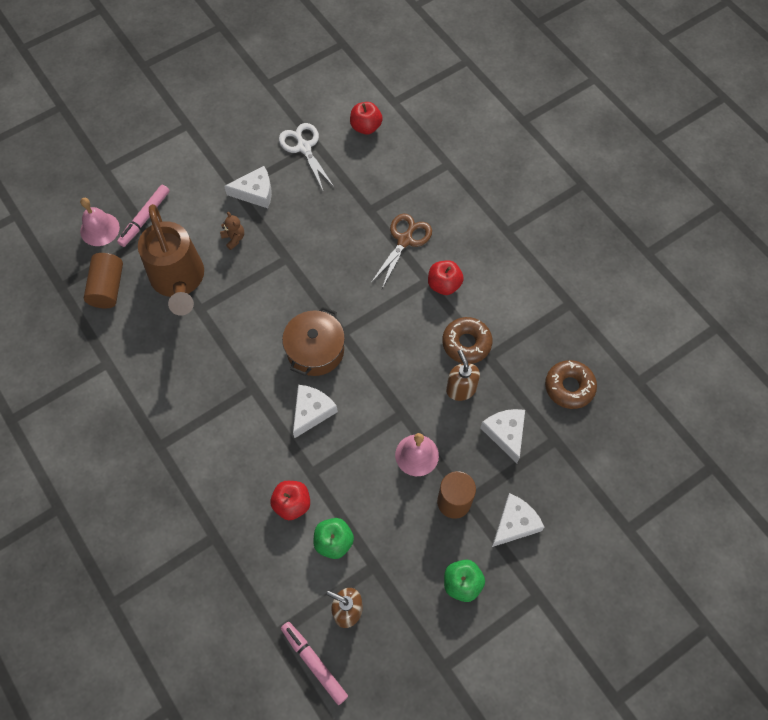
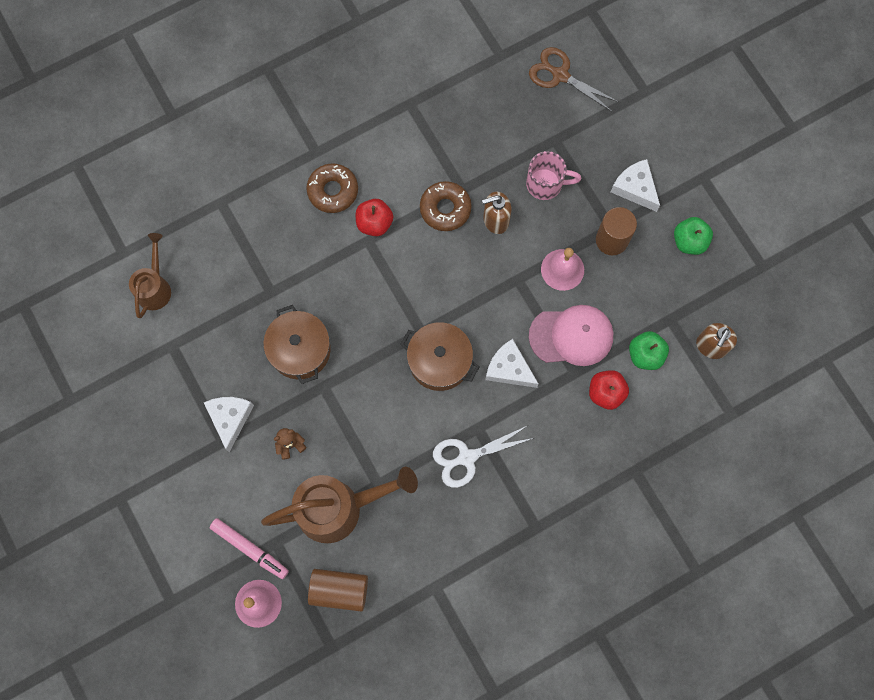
camera: 85 degrees left, 10 degrees up
white scissors [279,123,334,190] -> white scissors moved to [433,426,534,488]
pink marker [281,622,348,705] -> none
red apple [350,102,383,134] -> brown watering can [129,233,171,318]
brown scissors [370,213,432,288] -> brown scissors moved to [529,47,619,112]
white cheese [480,409,525,463] -> pink mug [526,151,581,200]
brown donut [545,360,597,409] -> brown donut moved to [306,163,358,213]
none -> brown pot [263,305,331,384]
none -> pink cap [529,305,613,366]

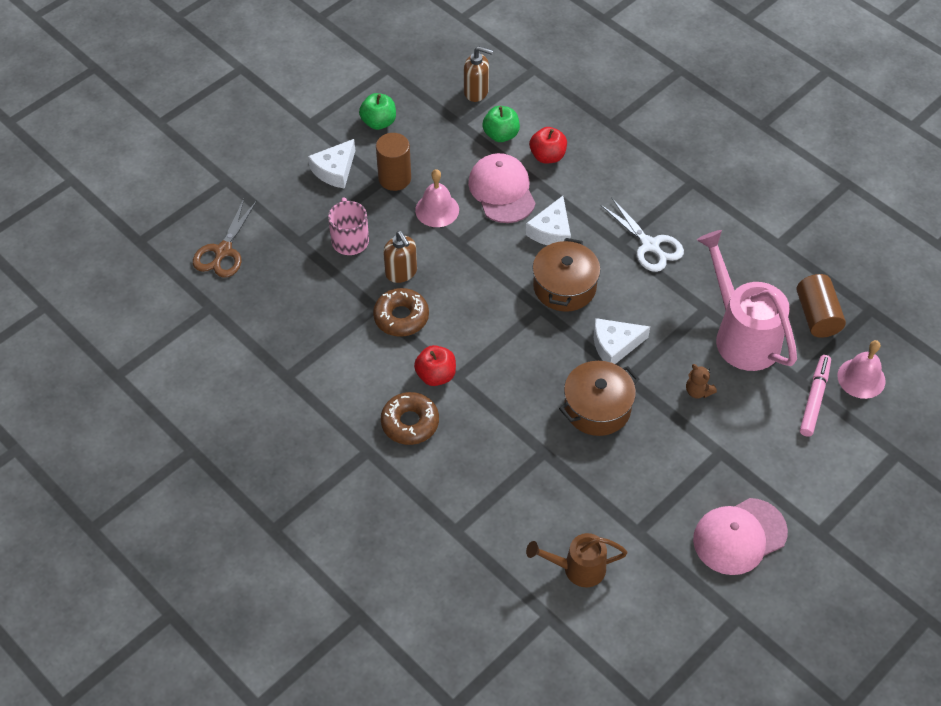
camera: 105 degrees left, 20 degrees down
white cheese [204,397,254,452] -> white cheese moved to [594,318,650,364]
brown watering can [261,467,418,543] -> pink watering can [697,230,797,371]
none -> pink cap [693,498,788,575]

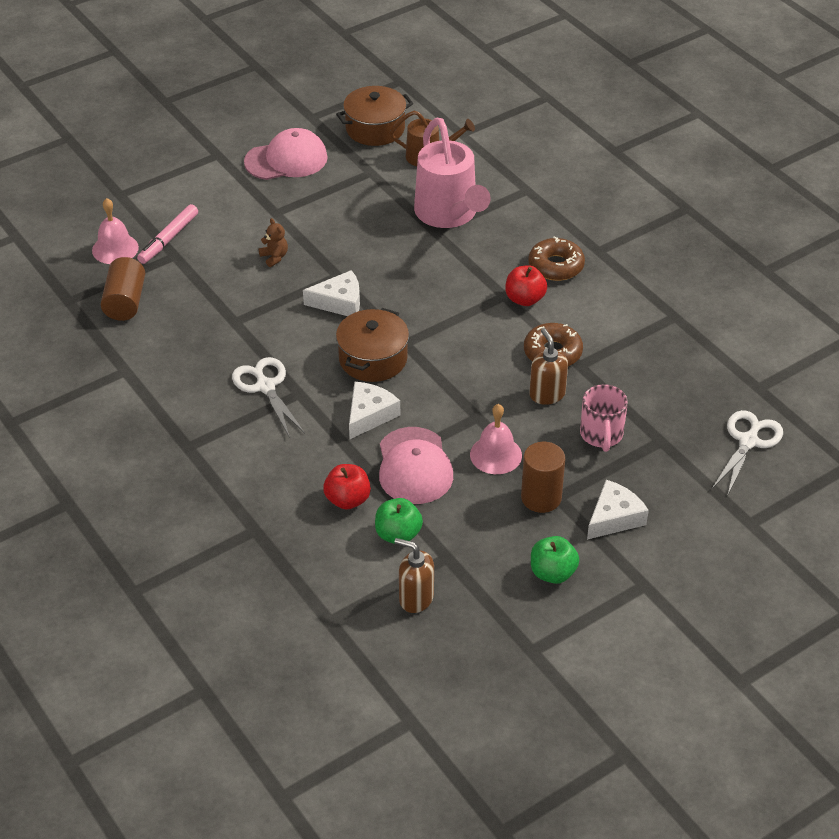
camera: 170 degrees left, 10 degrees down
brown scissors [193,199,257,278] -> white scissors [712,410,783,494]
brown pot [559,361,639,436] -> brown pot moved to [336,86,413,146]
pink watering can [697,230,797,371] -> pink watering can moved to [414,118,491,228]

